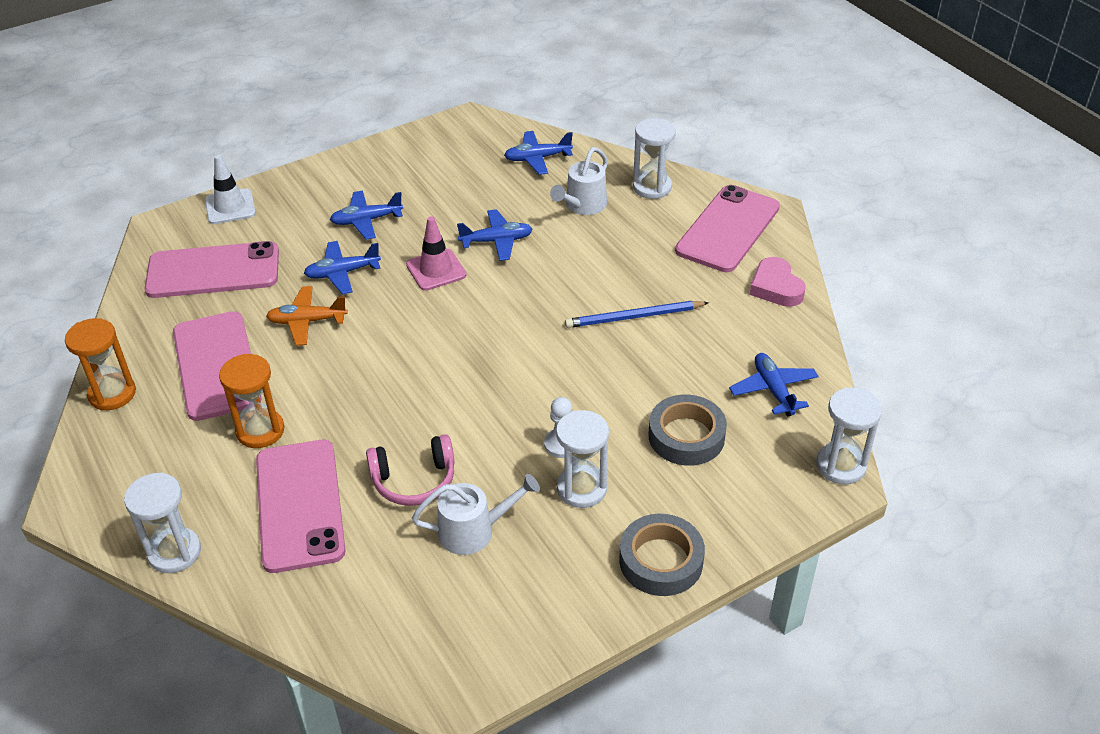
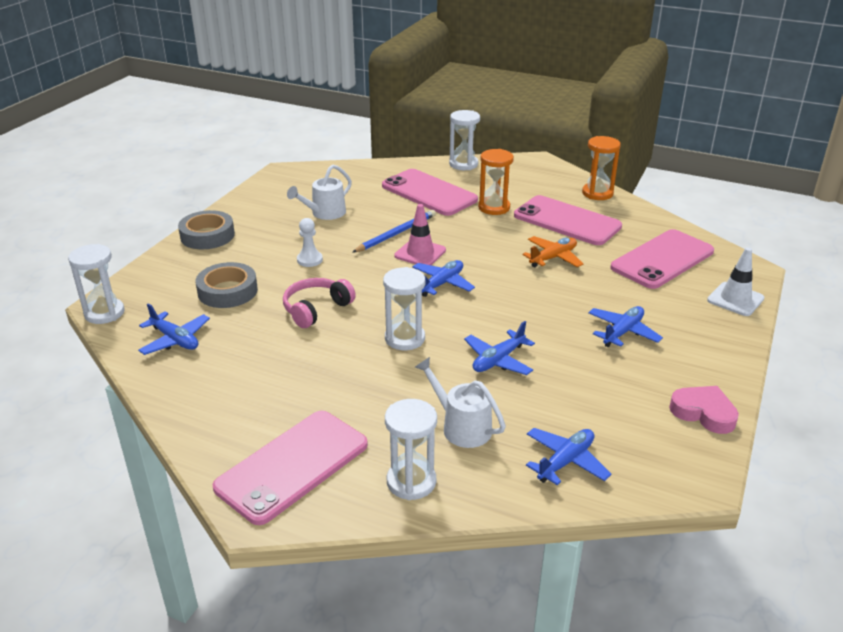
camera: 145 degrees right, 10 degrees down
blue plane [304,241,381,294] -> blue plane moved to [412,260,475,297]
pink headphones [366,434,455,506] -> pink headphones moved to [283,278,356,328]
pink traffic cone [406,216,466,291] -> pink traffic cone moved to [394,204,446,265]
white watering can [550,147,608,215] -> white watering can turned 45 degrees counterclockwise [415,357,506,448]
white hourglass [556,410,609,508] -> white hourglass moved to [383,267,425,350]
blue pencil [565,301,709,328] -> blue pencil moved to [352,210,436,253]
pink phone [675,185,780,272] -> pink phone turned 45 degrees clockwise [213,411,368,525]
pink heart [749,257,806,307] -> pink heart moved to [669,386,739,434]

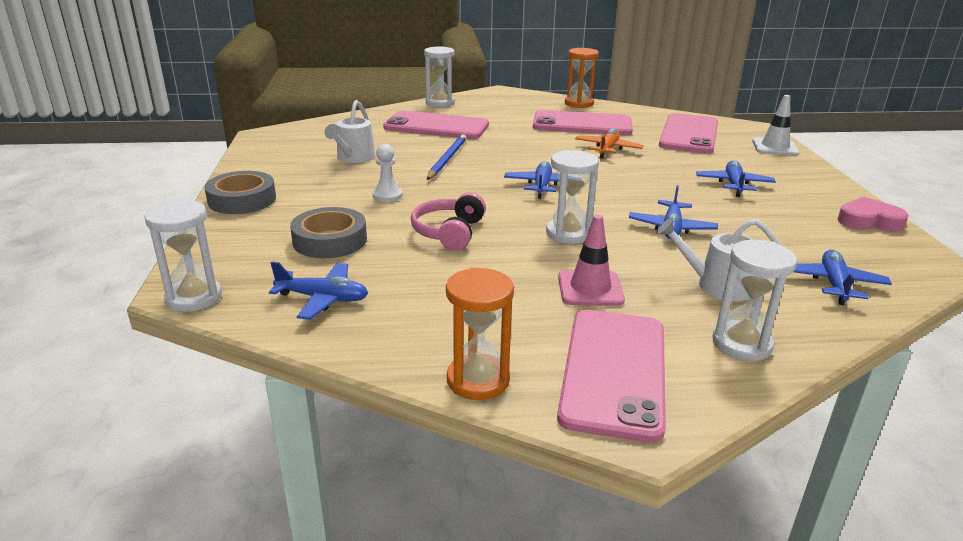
camera: 30 degrees left, 5 degrees down
pink traffic cone [394,204,446,265] -> pink traffic cone moved to [558,215,625,306]
orange hourglass [478,149,514,215] -> orange hourglass moved to [446,268,514,400]

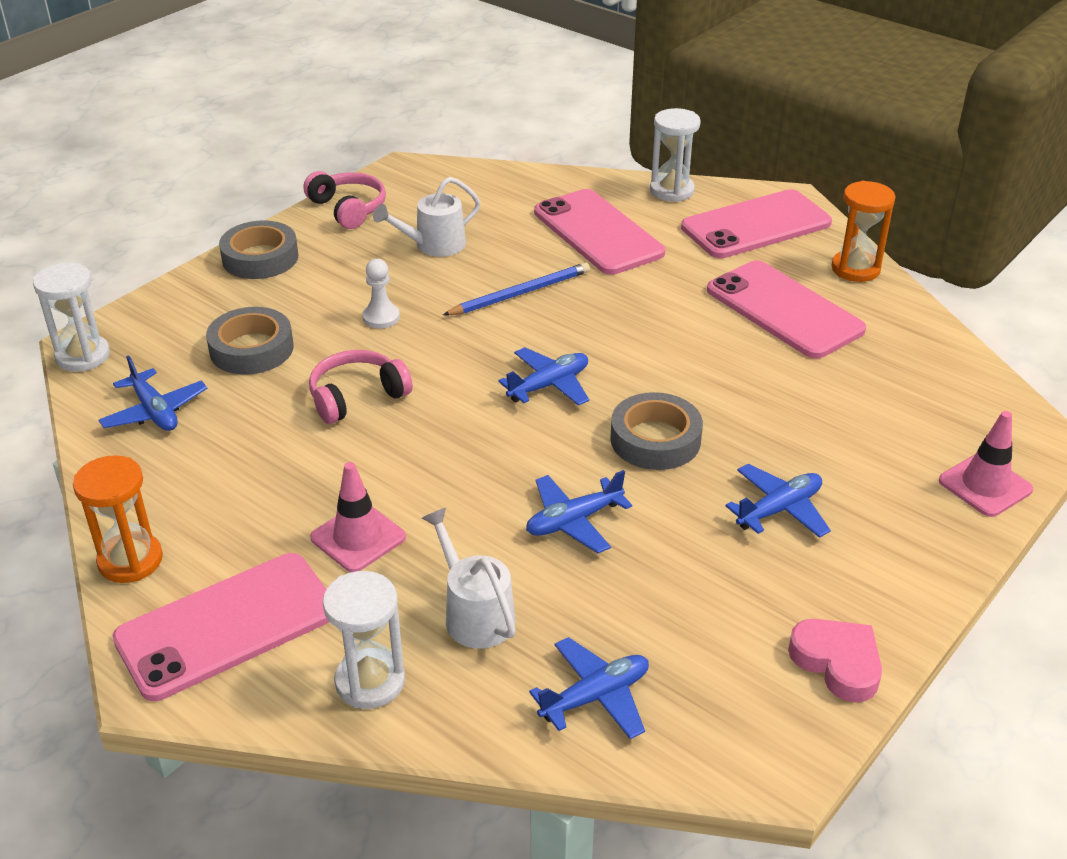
camera: 45 degrees right, 10 degrees up
white hourglass [546,150,599,244] -> none
orange plane [575,128,644,159] -> none
pink phone [659,113,718,154] -> pink phone moved to [681,189,832,258]
white traffic cone [752,95,800,156] -> pink traffic cone [939,411,1033,517]
none -> pink headphones [303,171,386,229]
none -> grey tape [610,392,703,470]

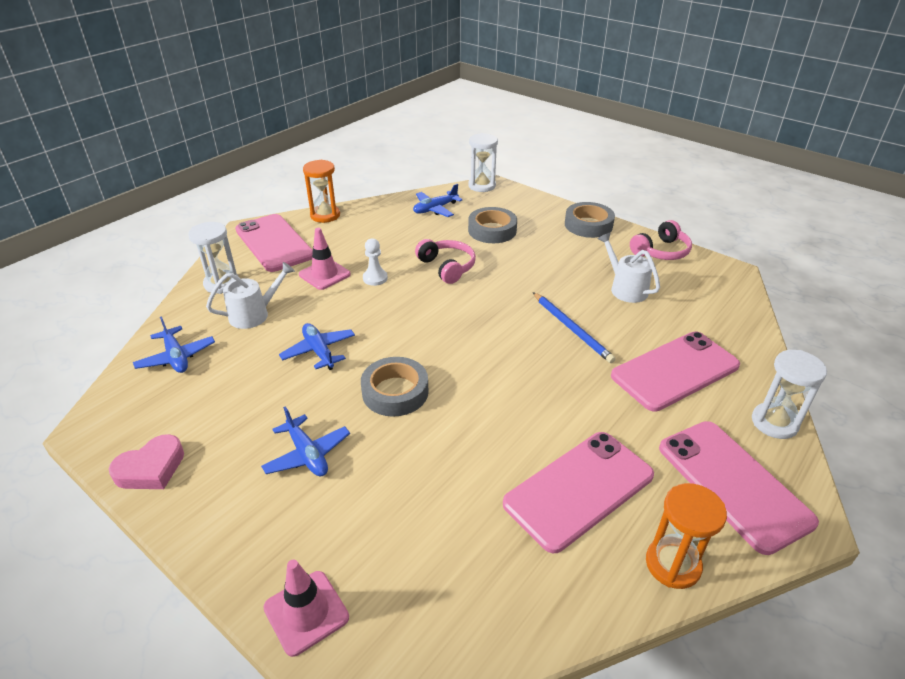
camera: 90 degrees right, 0 degrees up
white pawn [362,259,400,329] -> white pawn moved to [363,238,388,286]
blue plane [498,347,589,406] -> none

